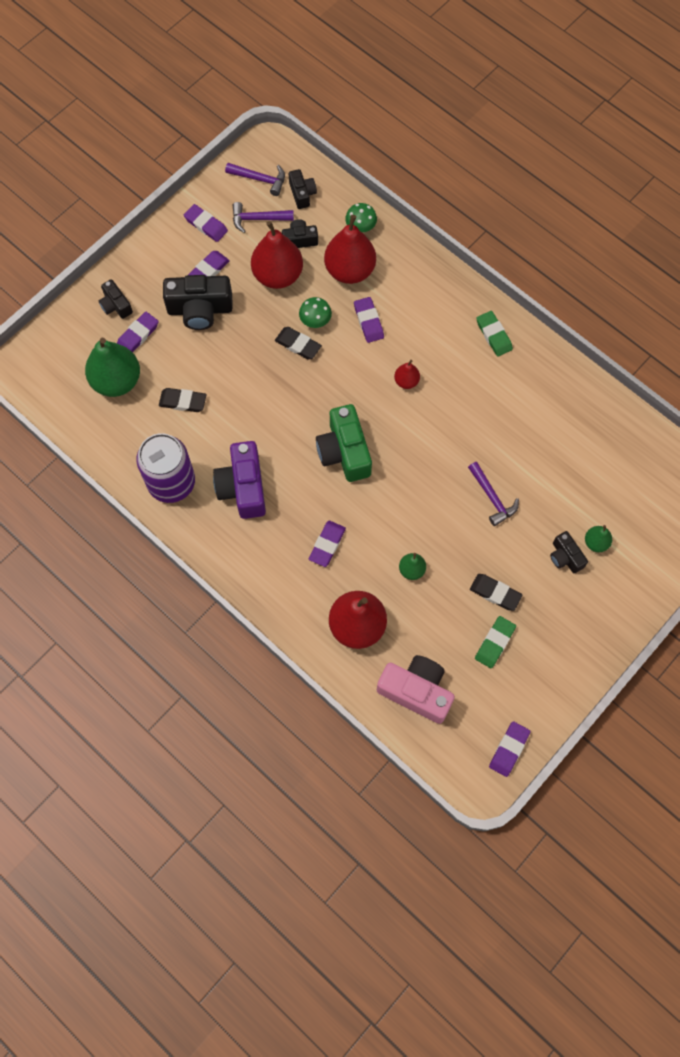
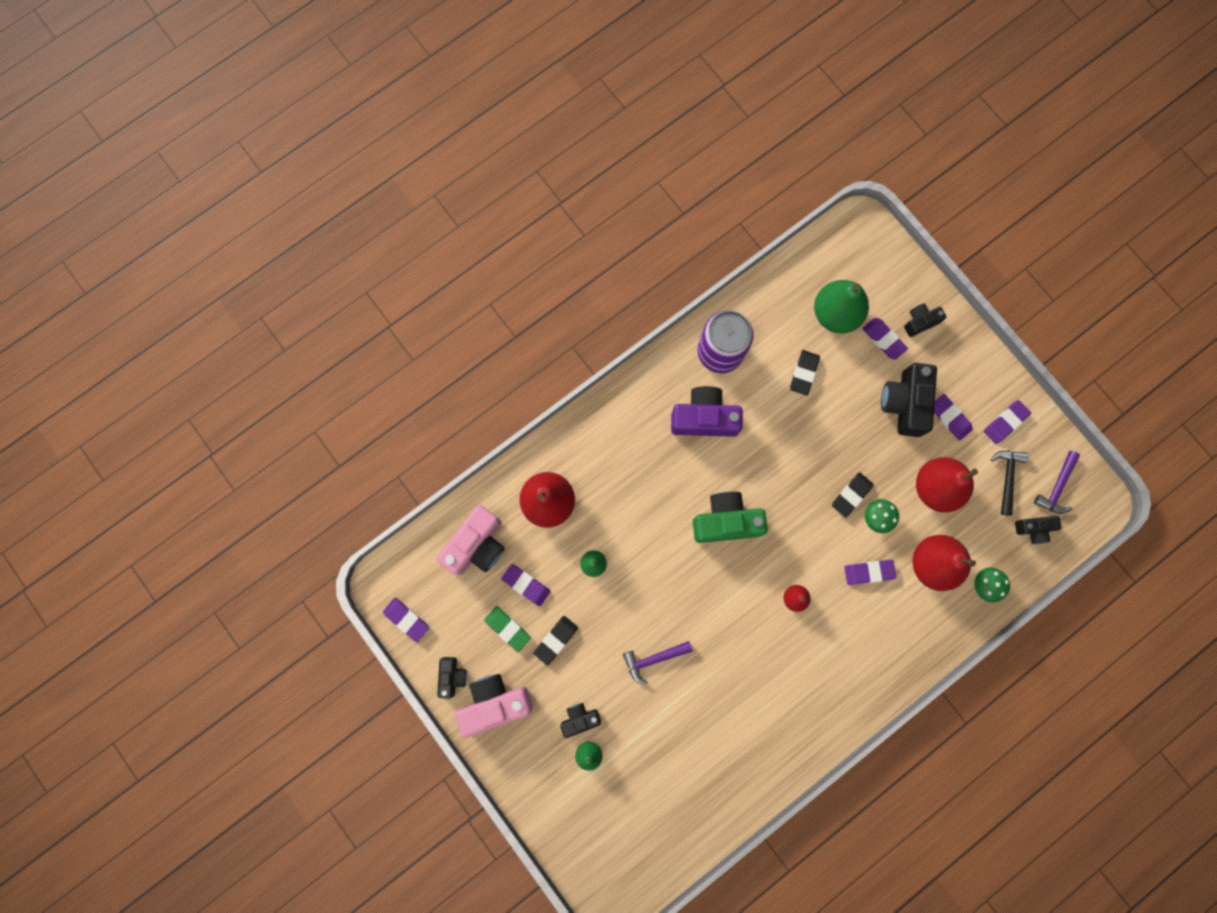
camera: 100 degrees right, 10 degrees up
purple hammer [233,202,294,233] -> black hammer [990,451,1029,516]
black camera [282,219,318,248] -> black camera moved to [437,657,467,699]
purple eraser [309,521,346,567] -> purple eraser moved to [501,564,551,606]
green eraser [476,311,513,357] -> none
none -> pink camera [455,674,533,738]

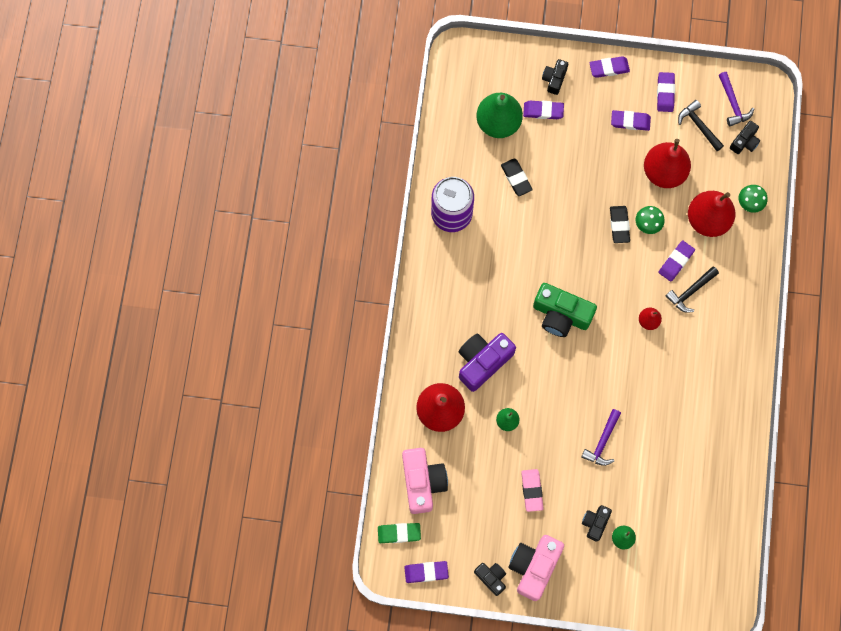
camera: 45 degrees left, 5 degrees down
green eraser [484,606,531,652] -> green eraser moved to [378,523,421,543]
purple eraser [501,564,551,606] -> purple eraser moved to [590,56,630,78]
black eraser [533,616,578,665] -> pink eraser [521,469,543,512]
purple camera [671,386,743,437] -> purple camera moved to [459,333,516,392]
green camera [693,492,768,543] -> green camera turned 105 degrees counterclockwise [533,283,597,337]
black camera [881,363,937,437] -> none
none -> black hammer [666,266,719,313]

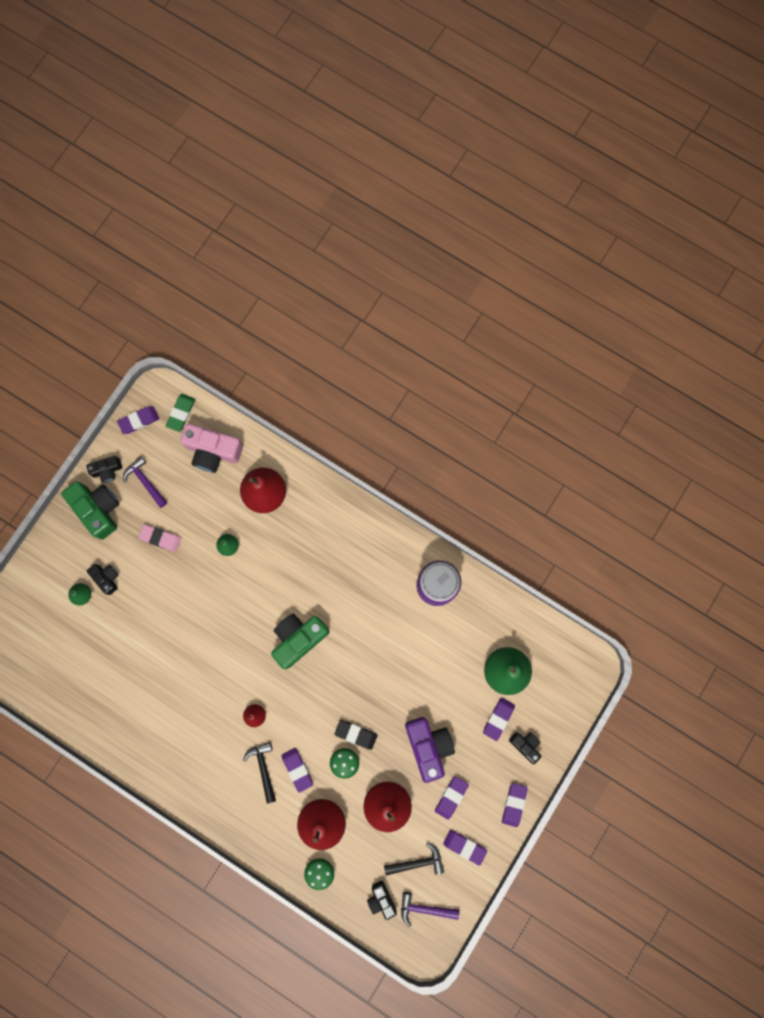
camera: 115 degrees right, 5 degrees up
purple eraser [404,561,449,583] -> purple eraser turned 45 degrees clockwise [117,406,159,434]
purple camera [459,333,516,392] -> purple camera moved to [405,717,455,783]
black eraser [501,158,533,196] -> none
pink camera [509,535,564,601] -> green camera [61,481,119,540]
purple hammer [581,409,621,466] -> purple hammer moved to [123,456,167,508]

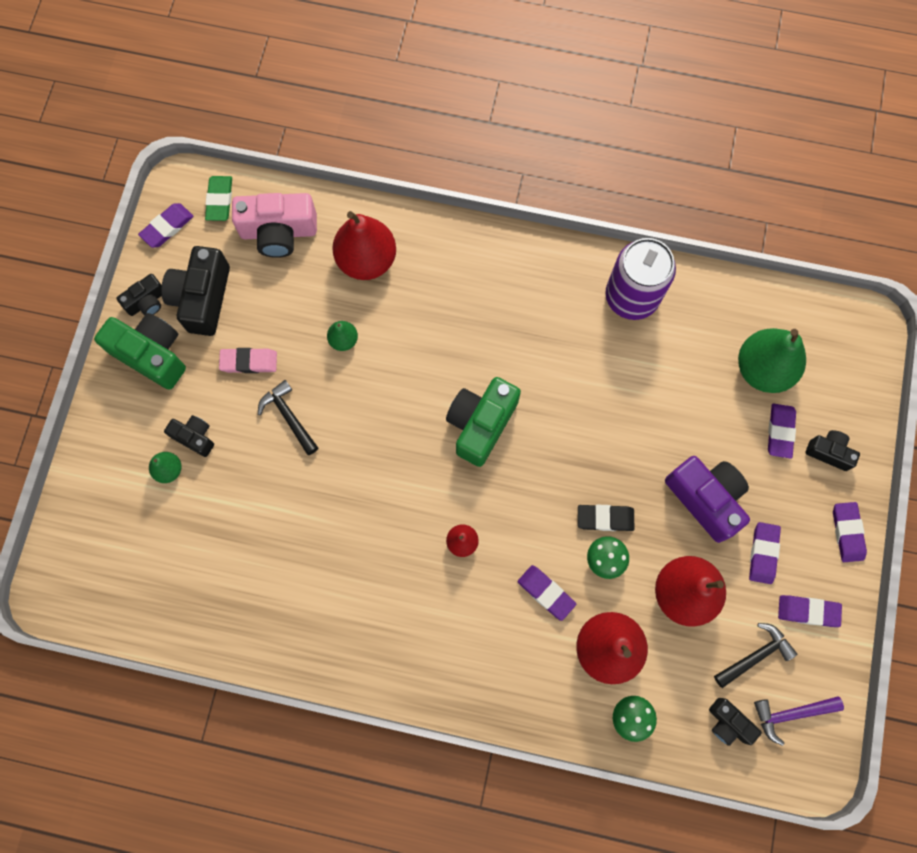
camera: 20 degrees left, 5 degrees down
purple hammer [123,456,167,508] -> black camera [161,246,230,336]
black hammer [243,742,276,804] -> black hammer moved to [258,380,318,455]

